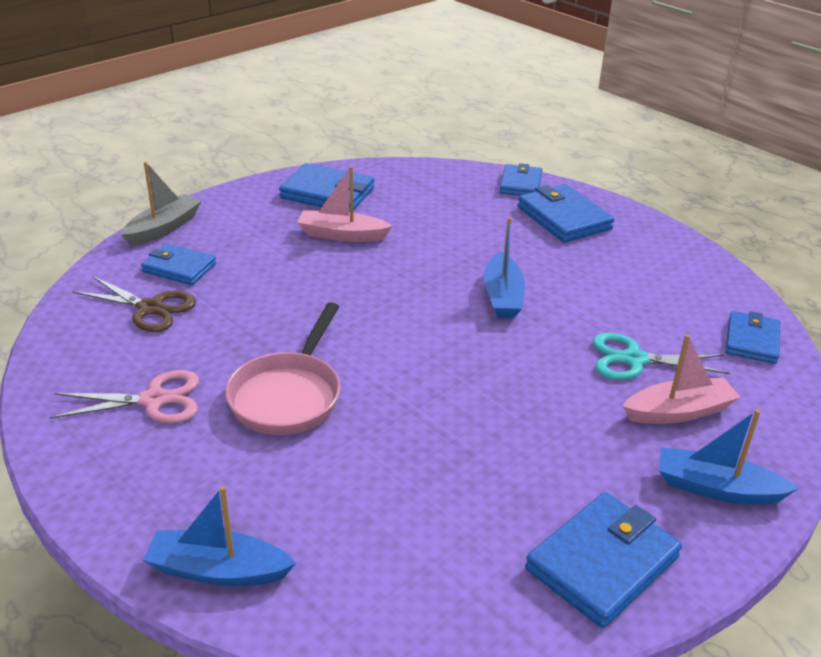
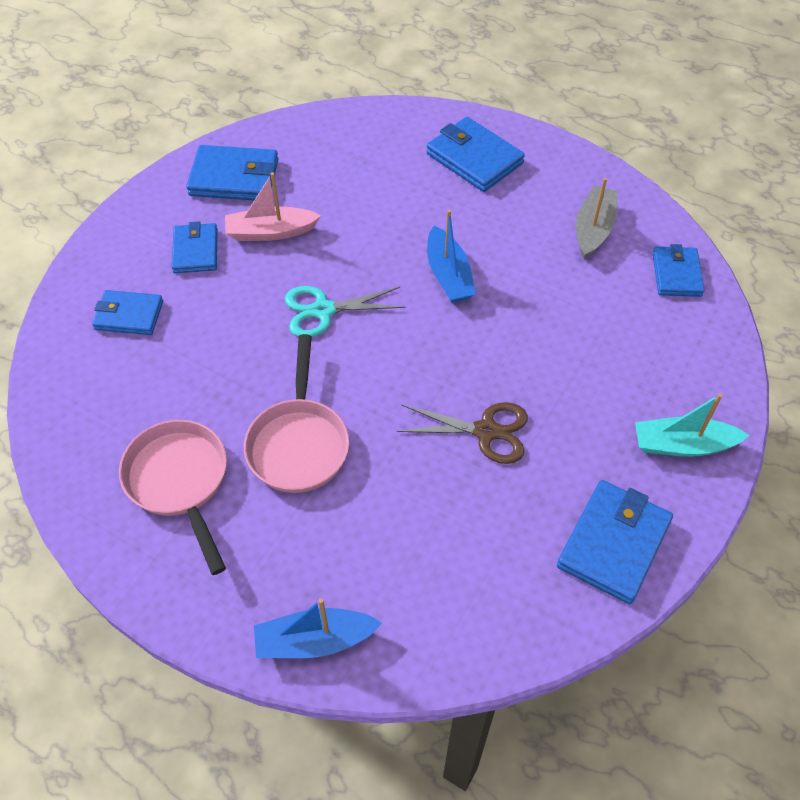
camera: 15 degrees left, 20 degrees up
pink scissors [49,370,199,423] -> pink pan [119,420,227,575]
brown scissors [72,276,196,332] -> brown scissors moved to [397,402,528,464]
grey boat [121,162,202,246] -> grey boat moved to [576,178,618,259]
blue wallet [500,163,542,196] -> blue wallet moved to [172,221,218,273]
turquoise scissors [593,333,730,380] -> turquoise scissors moved to [285,286,406,337]
pink boat [623,334,740,424] -> none
blue boat [659,409,799,505] -> turquoise boat [635,393,749,457]

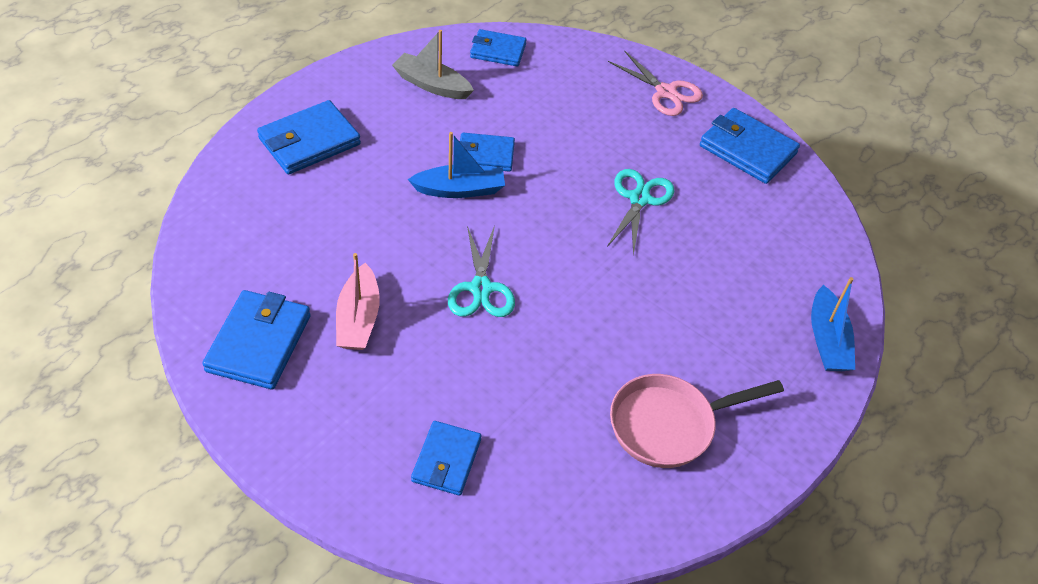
camera: 85 degrees left, 5 degrees down
blue wallet [172,221,218,273] -> blue wallet moved to [459,133,515,172]
pink pan [244,334,349,493] -> none
brown scissors [397,402,528,464] -> turquoise scissors [607,169,675,256]
turquoise boat [635,393,749,457] -> pink scissors [608,50,703,116]

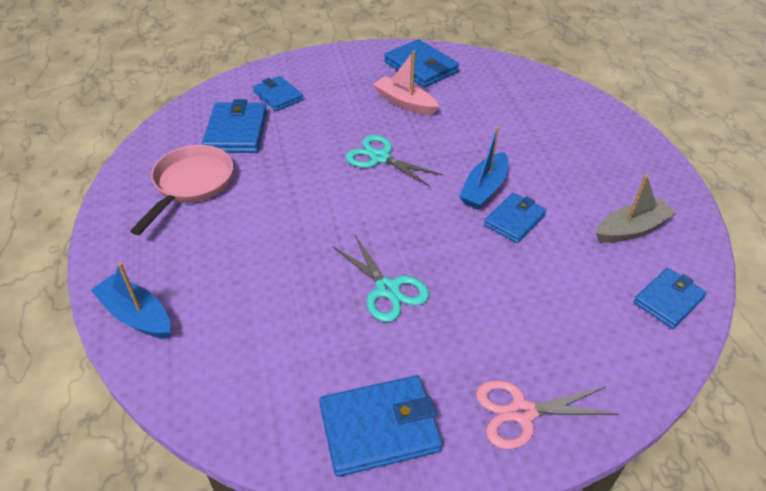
camera: 130 degrees right, 5 degrees down
blue wallet [257,100,361,174] -> blue wallet moved to [202,99,267,153]

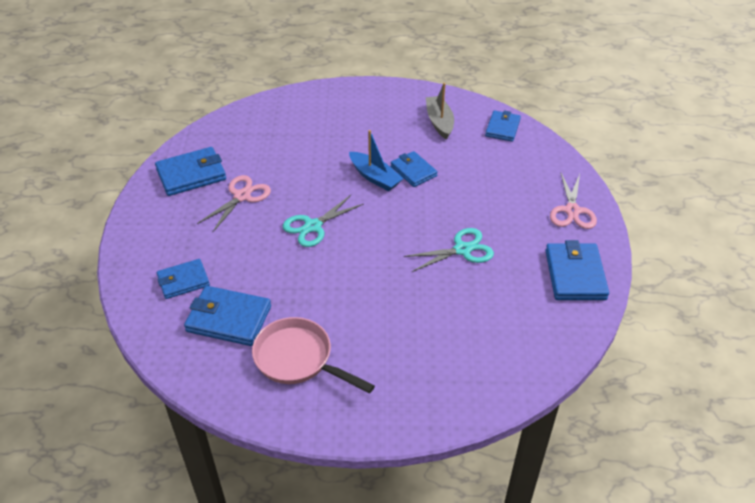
camera: 75 degrees left, 0 degrees up
blue boat [91,263,170,338] -> none
pink boat [373,51,439,115] -> pink scissors [197,175,271,233]
blue wallet [634,268,707,329] -> blue wallet turned 45 degrees clockwise [485,110,521,142]

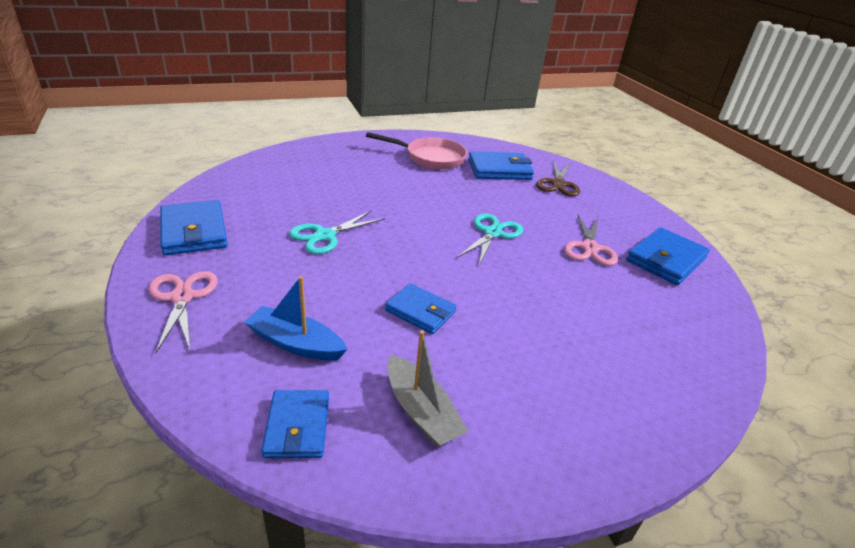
camera: 155 degrees right, 10 degrees down
blue wallet [157,259,210,299] -> brown scissors [536,161,580,196]
blue boat [349,130,404,191] -> blue boat moved to [244,276,348,361]

